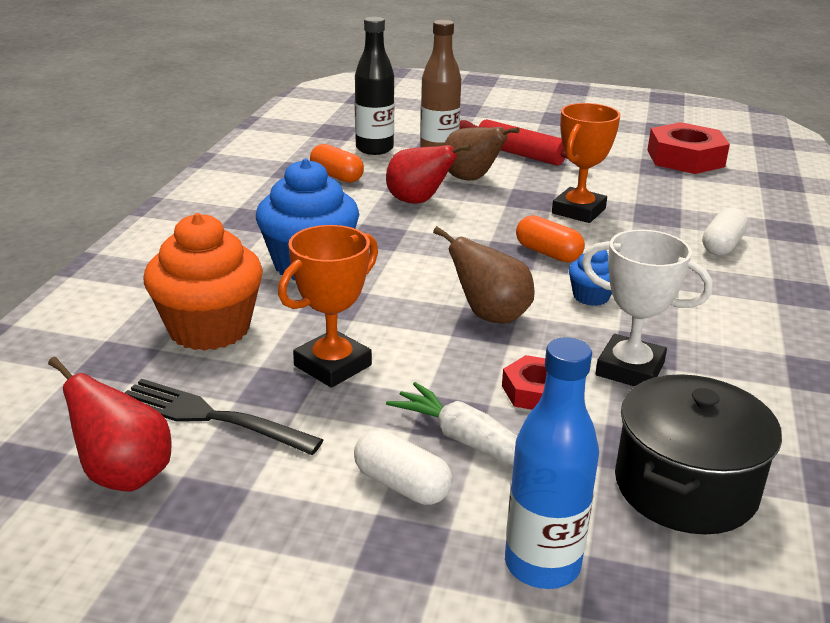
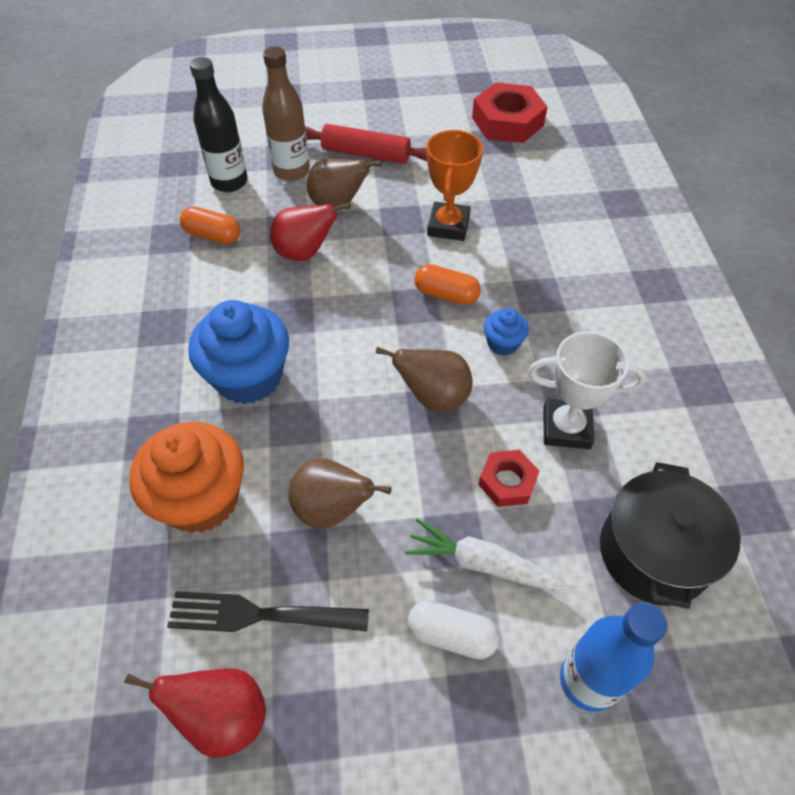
camera: 20 degrees left, 25 degrees up
orange trophy [278,225,378,388] -> brown pear [288,458,392,529]
white capsule [702,207,748,256] -> none

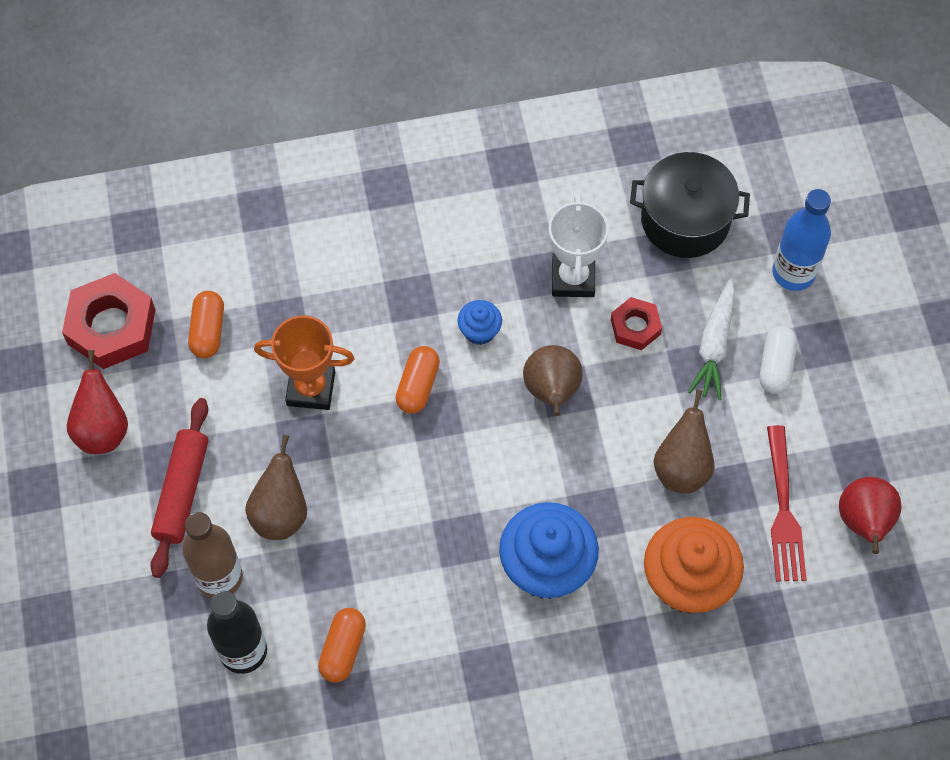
camera: 95 degrees left, 10 degrees up
black fork [167,591,369,632] -> red fork [767,425,807,582]
red pear [270,203,351,261] -> red pear moved to [67,350,128,454]
none -> orange capsule [188,291,224,358]

